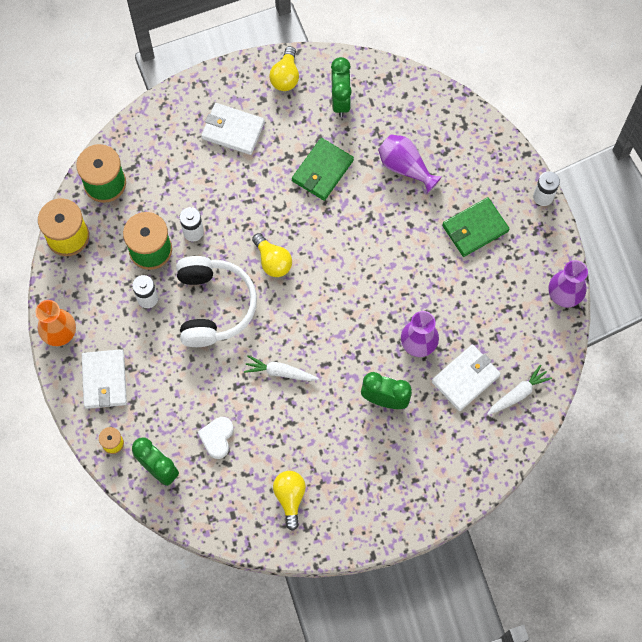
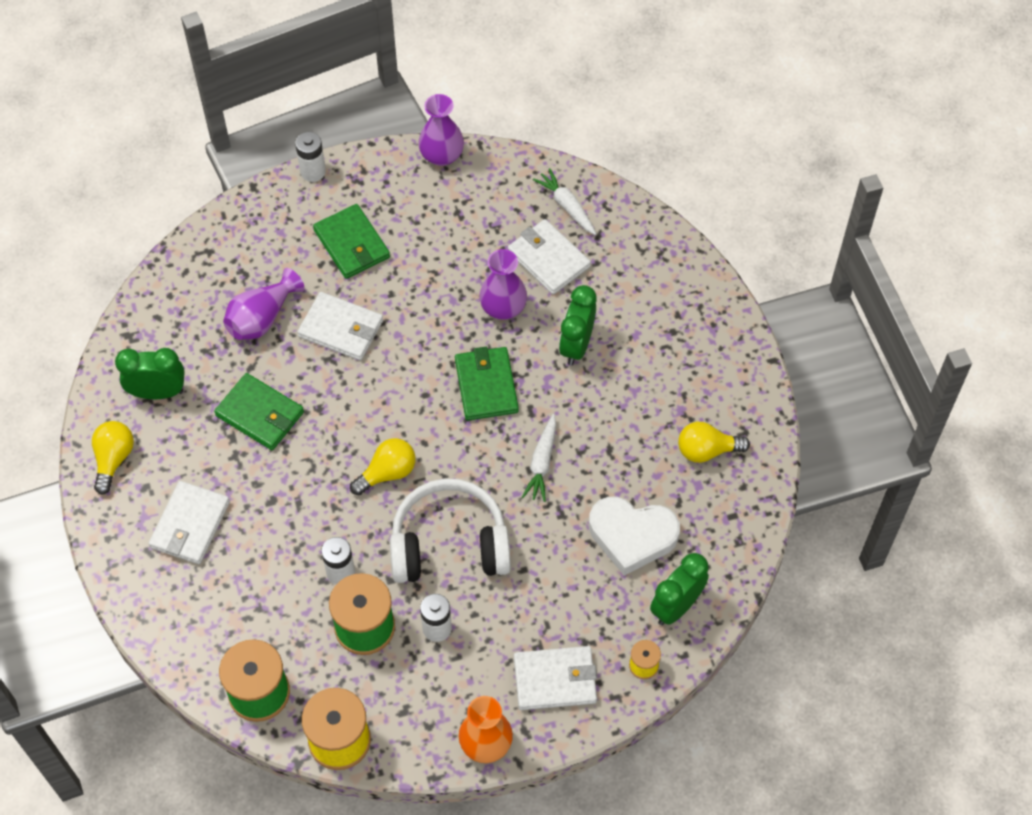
camera: 90 degrees left, 10 degrees down
white heart [198,417,234,459] -> white heart [589,497,680,576], size x1.67
yellow light bulb [269,46,299,91] -> yellow light bulb turned 90 degrees counterclockwise [92,421,134,495]
none -> white wallet [297,292,383,361]
none -> green wallet [455,347,519,420]

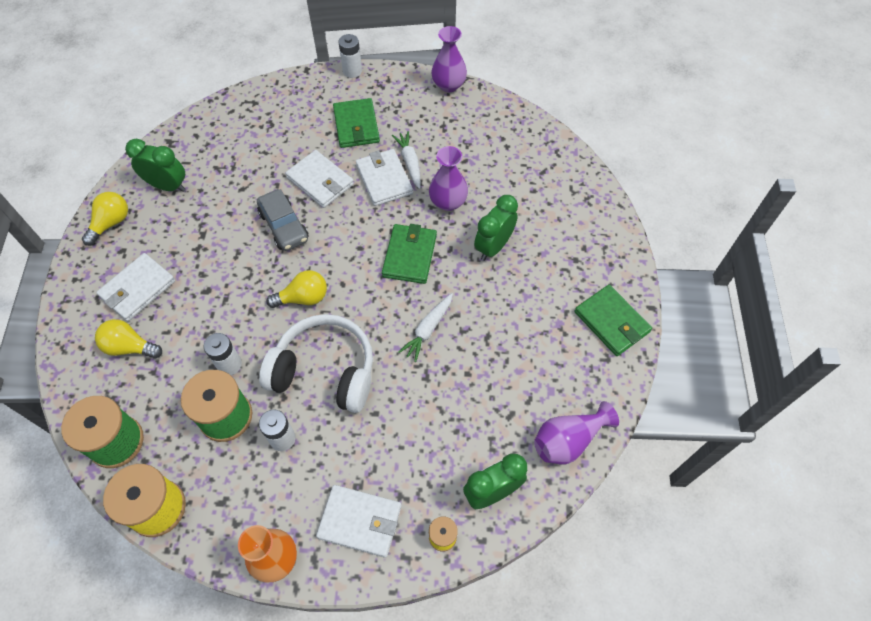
camera: 20 degrees right, 0 degrees up
green wallet [214,373,304,450] -> green wallet moved to [575,285,652,356]
purple vase [223,268,305,340] -> purple vase moved to [534,401,619,465]
white wallet [508,219,591,295] -> white wallet moved to [356,149,413,206]
white carrot [533,168,596,235] -> white carrot moved to [392,131,421,189]
white heart [589,497,680,576] -> none
yellow light bulb [678,422,750,463] -> yellow light bulb moved to [95,319,162,359]
none -> grey car [257,189,309,251]

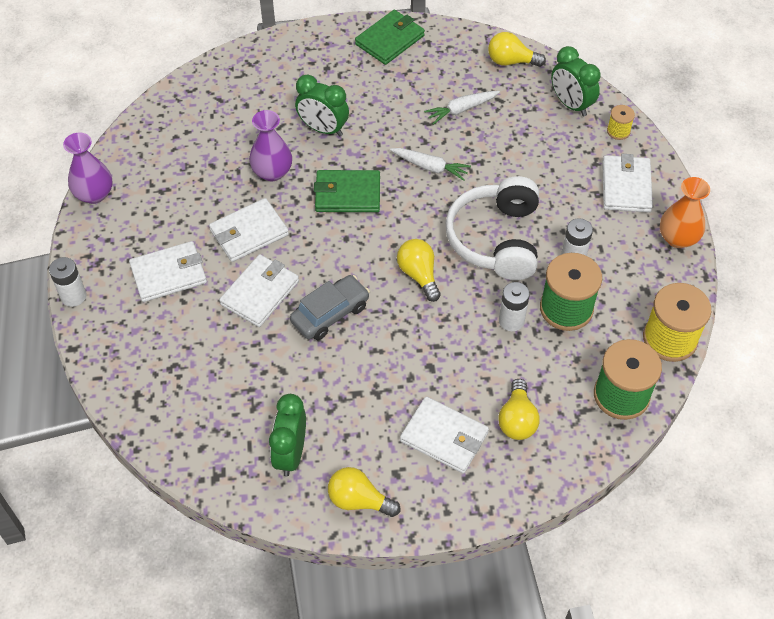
camera: 100 degrees left, 5 degrees down
green wallet [333,98,380,148] -> white wallet [129,241,207,302]
white carrot [392,131,421,189] -> white carrot moved to [424,91,500,125]
purple vase [534,401,619,465] -> yellow light bulb [488,32,546,67]

